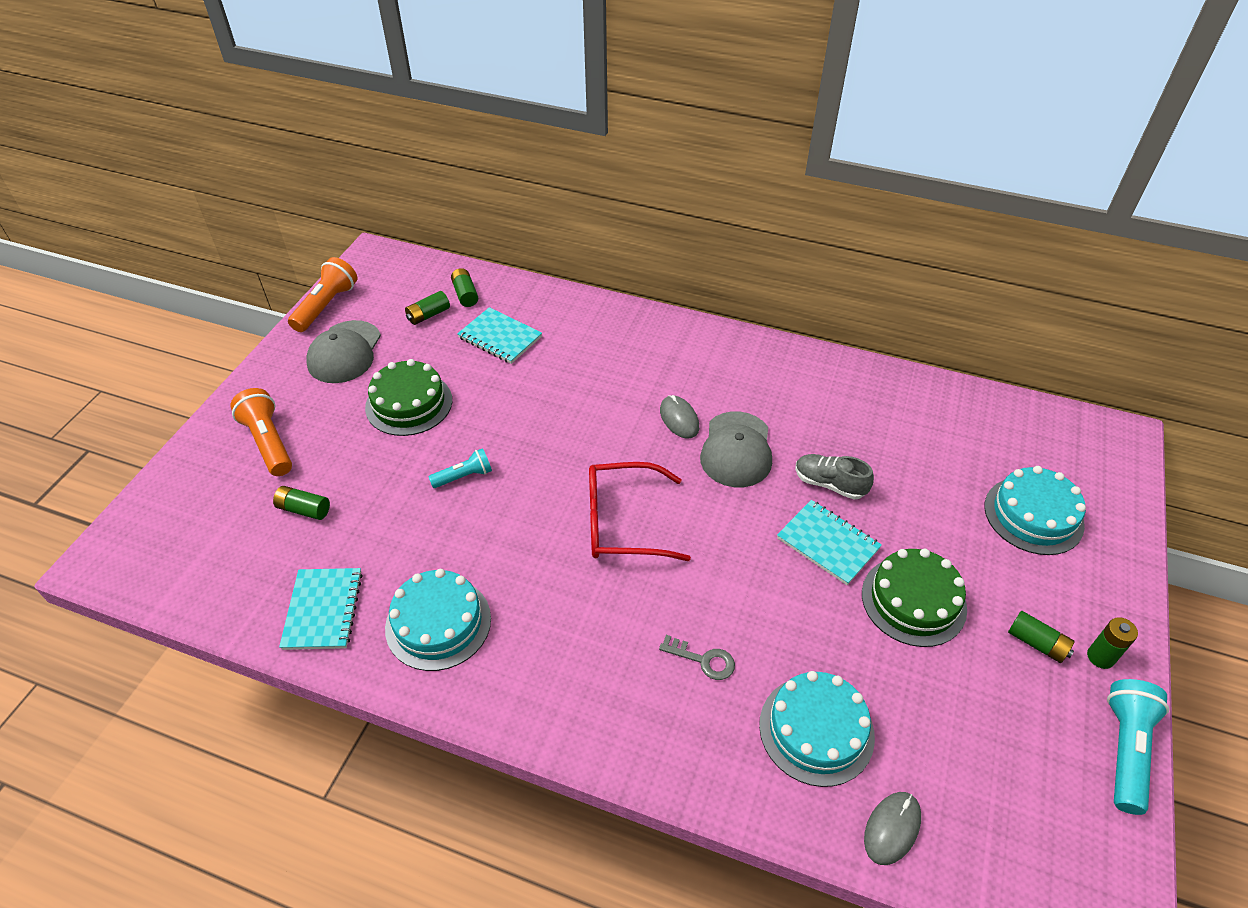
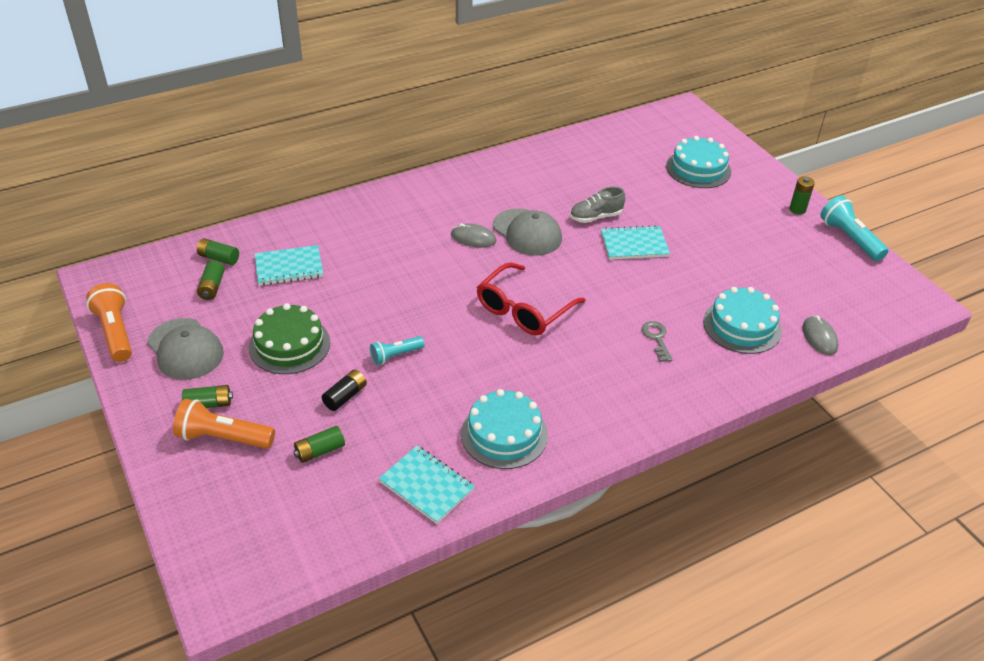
camera: 50 degrees left, 5 degrees down
turquoise flashlight [428,448,492,488] -> turquoise flashlight turned 135 degrees counterclockwise [370,336,424,365]
grey key [659,635,735,680] -> grey key turned 75 degrees counterclockwise [642,321,673,362]
green cake [862,548,967,647] -> none
green battery [1008,611,1075,663] -> green battery moved to [182,385,233,408]
none -> black battery [322,370,367,411]

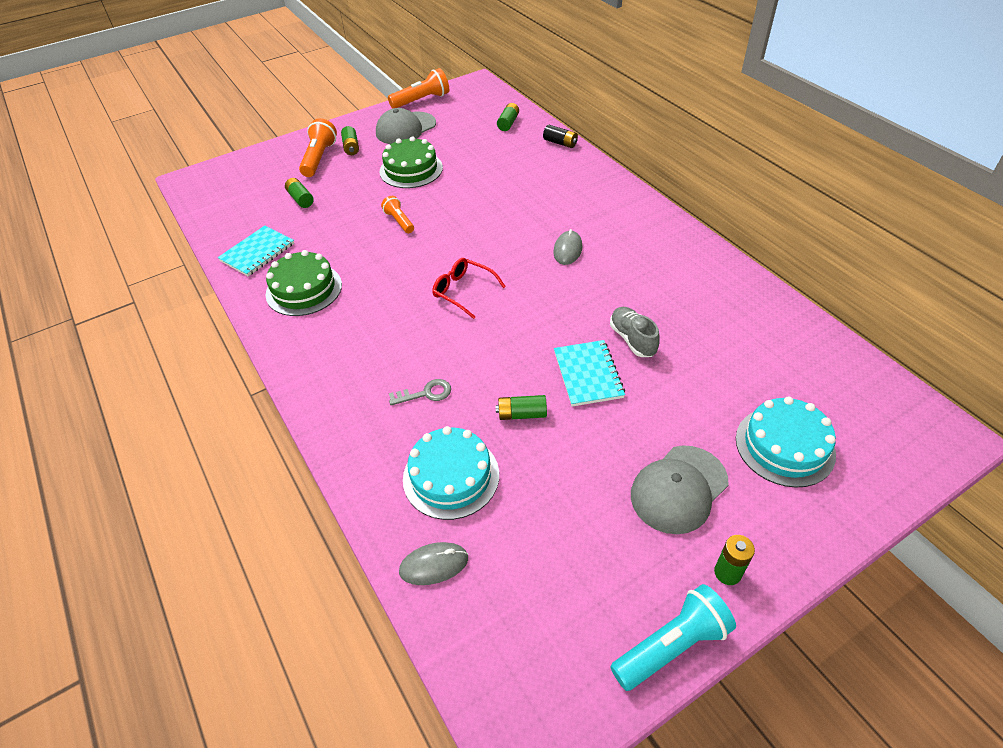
camera: 90 degrees right, 5 degrees up
green battery [197,261,225,300] -> green battery moved to [496,395,547,420]
turquoise notebook [255,245,323,286] -> none
black battery [322,370,367,411] -> black battery moved to [543,125,578,148]
turquoise flashlight [370,336,424,365] -> orange flashlight [381,196,414,233]
turquoise cake [461,389,548,469] -> green cake [265,250,342,316]
red glasses [477,263,586,336] -> red glasses [432,258,506,319], size x0.67
grey cap [493,208,562,256] -> grey cap moved to [631,445,729,534]

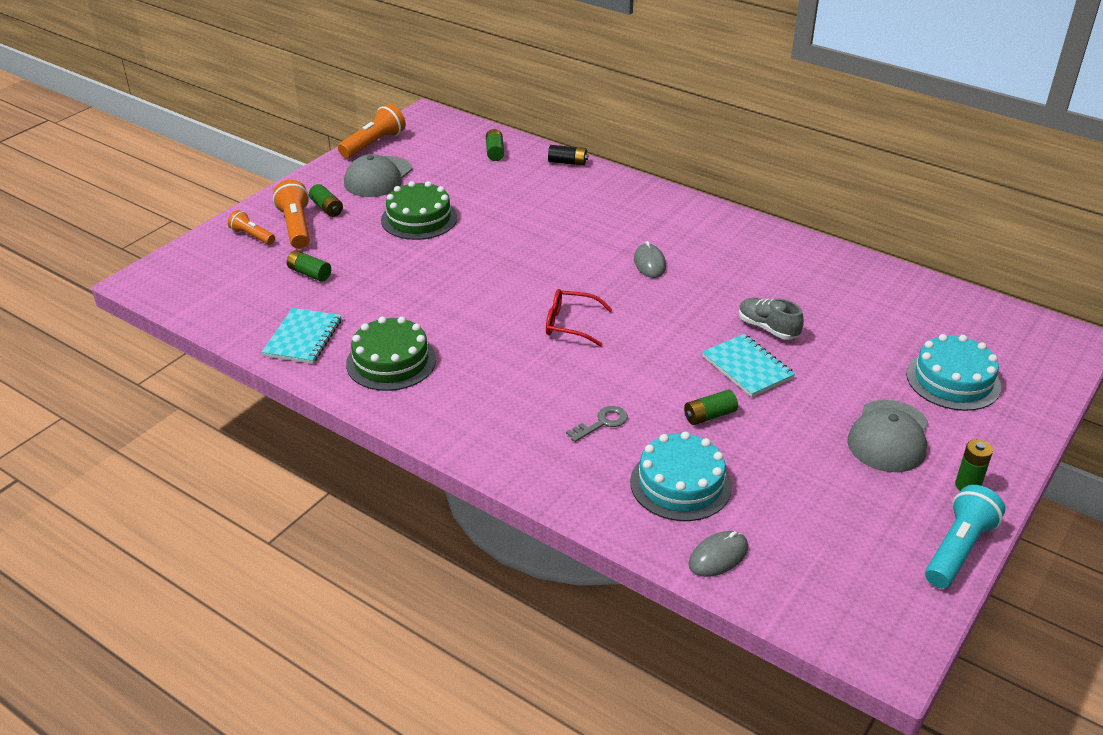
camera: 25 degrees left, 10 degrees down
orange flashlight [381,196,414,233] -> orange flashlight moved to [228,210,275,245]

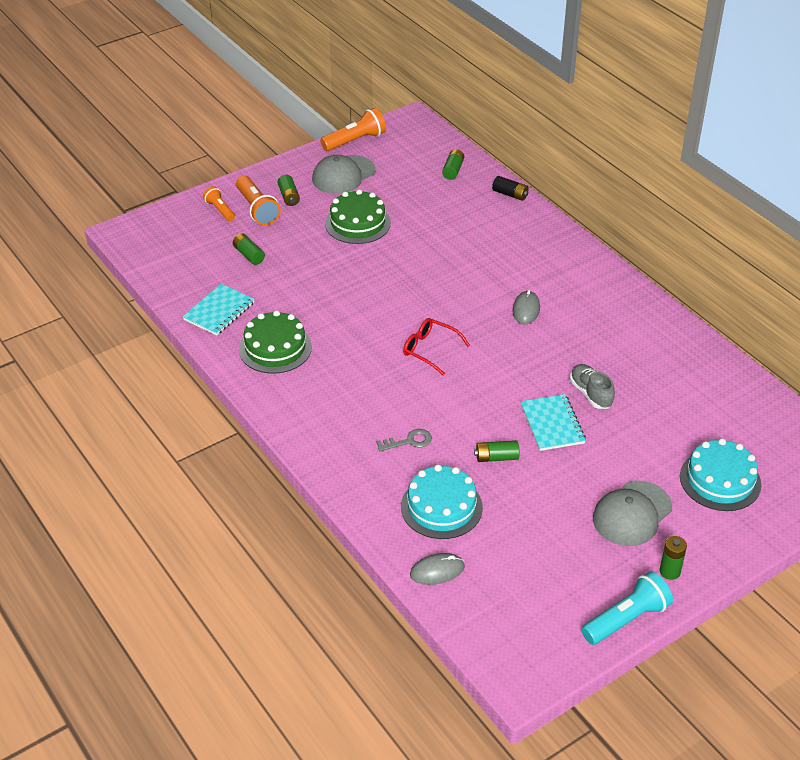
camera: 20 degrees right, 5 degrees up
orange flashlight [273,180,310,249] -> orange flashlight turned 150 degrees clockwise [236,175,281,226]

